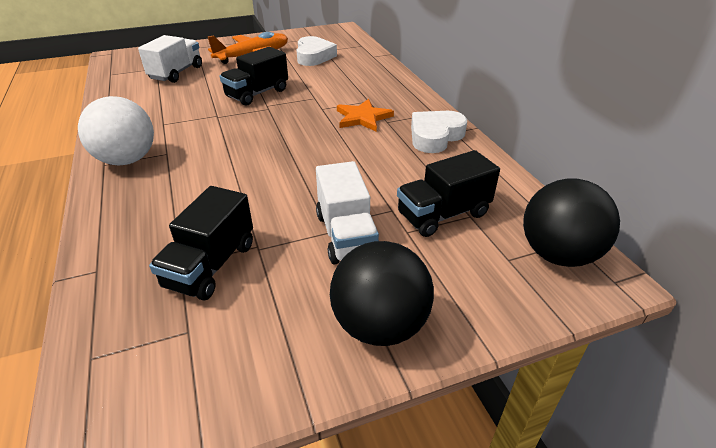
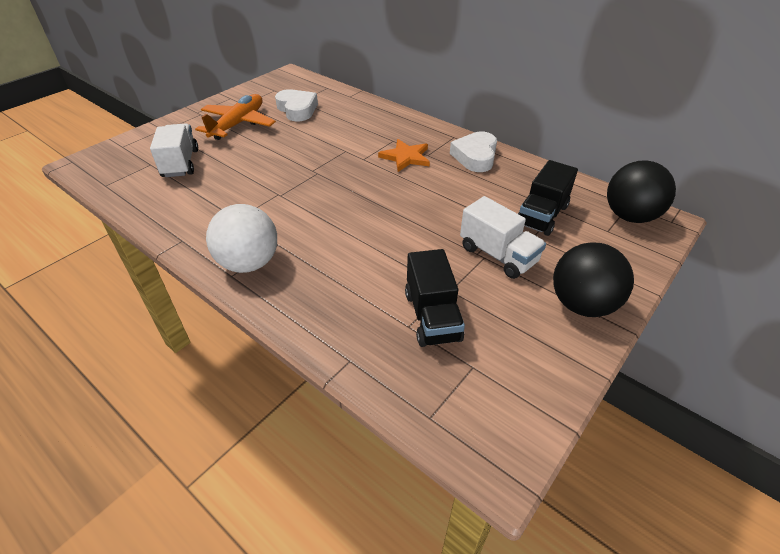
camera: 30 degrees left, 5 degrees up
black truck [220,47,288,105] -> none

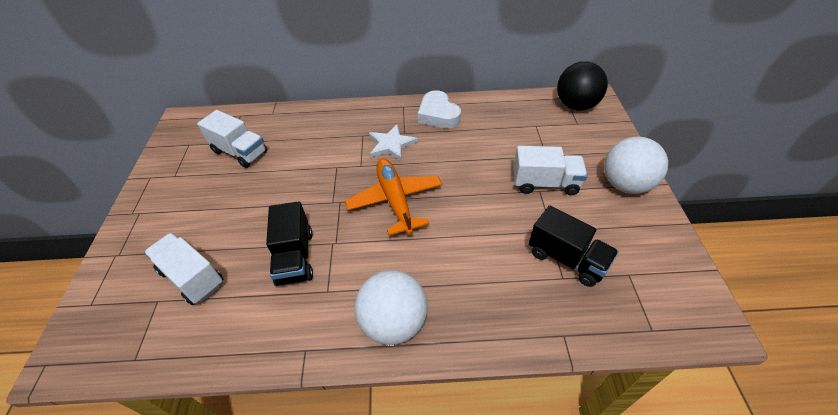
camera: 40 degrees left, 5 degrees up
orange plane [195,94,276,140] -> orange plane moved to [345,159,442,236]
white heart [275,89,318,121] -> white truck [197,110,267,168]
orange star [378,139,430,172] -> white star [369,124,418,161]
black truck [518,160,578,236] -> black truck moved to [266,201,313,286]
black ball [553,242,634,317] -> white ball [604,137,668,194]

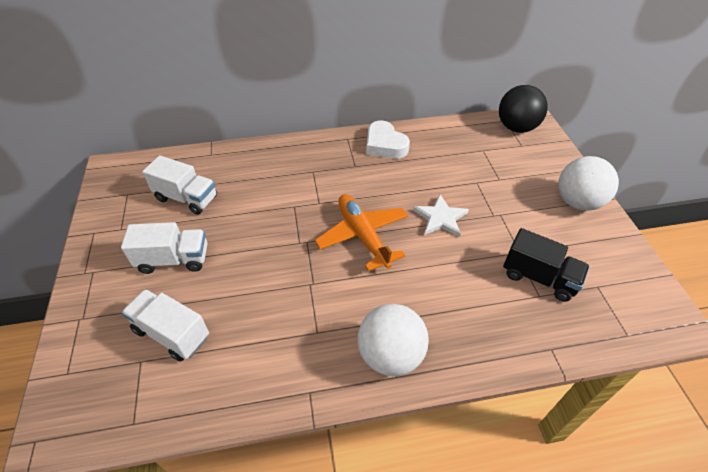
camera: 10 degrees left, 0 degrees up
black truck [266,201,313,286] -> none
white star [369,124,418,161] -> white star moved to [413,194,469,237]
white truck [513,146,588,195] -> white truck moved to [121,222,207,274]

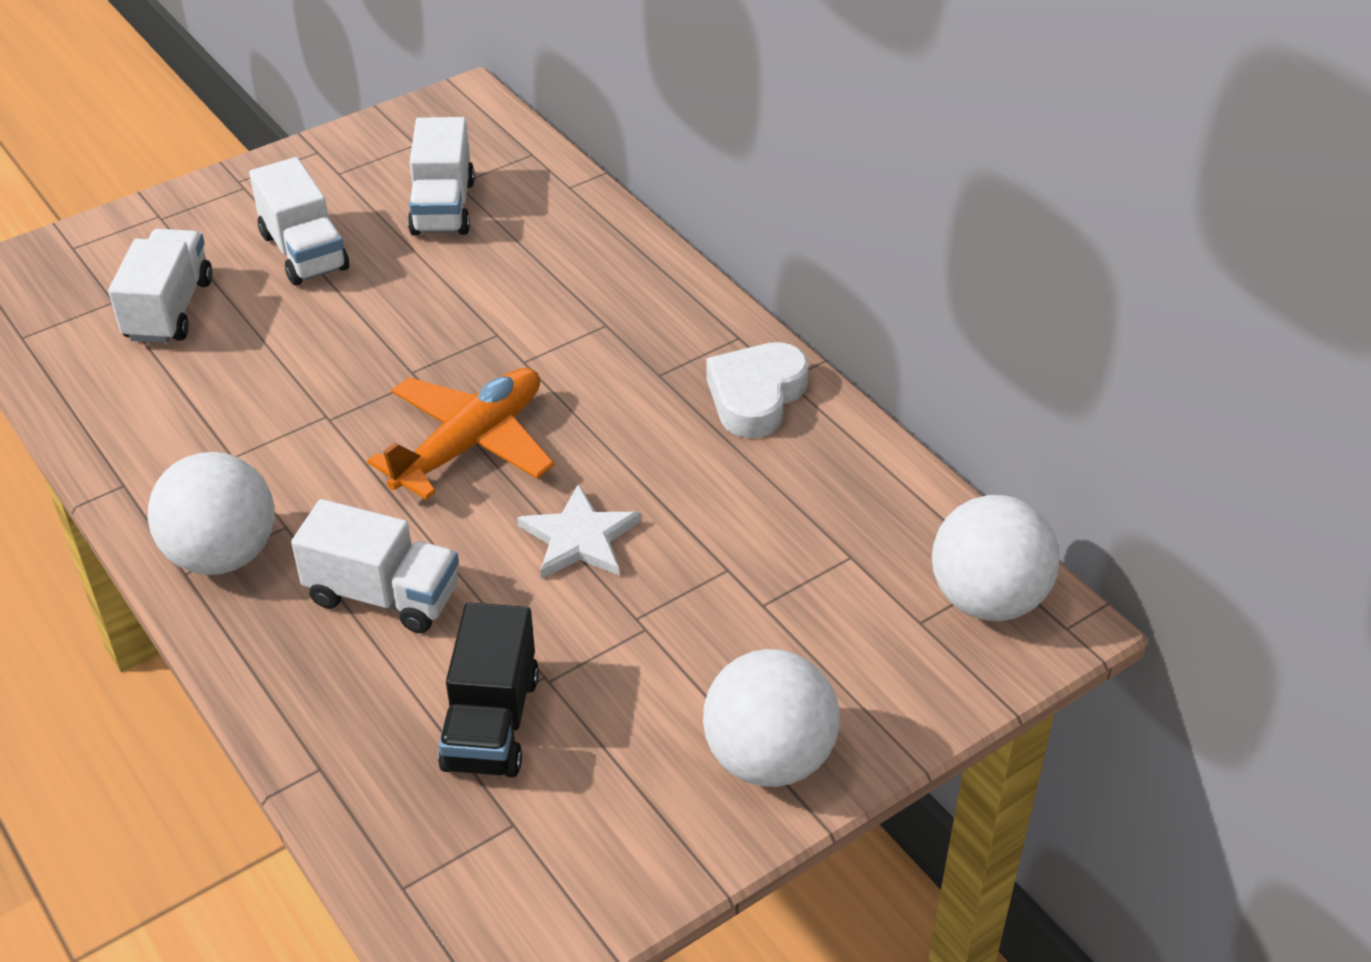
camera: 65 degrees right, 5 degrees down
black ball [499,85,548,133] -> white ball [932,495,1060,621]
none -> white truck [291,499,459,633]

